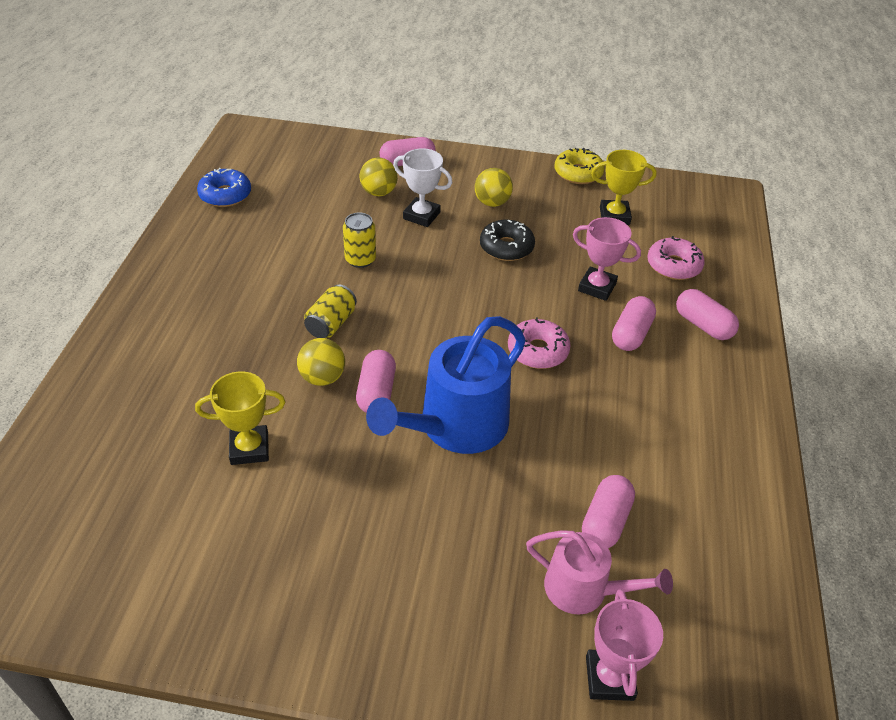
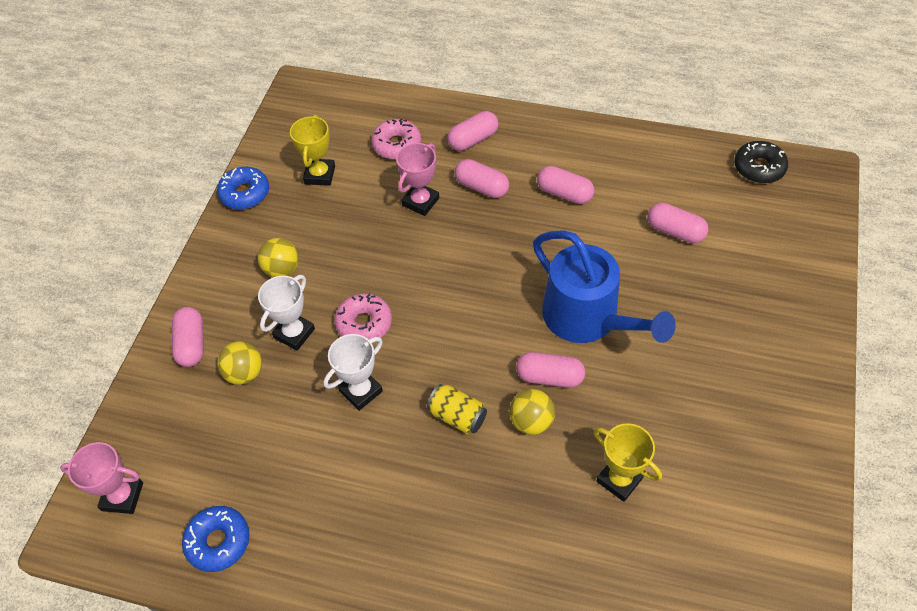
camera: 80 degrees left, 10 degrees up
yellow trophy [195,371,285,465] -> yellow trophy turned 45 degrees counterclockwise [593,423,662,502]
yellow can [343,213,376,268] -> white trophy [323,334,383,411]
black donut [480,220,535,261] -> black donut moved to [734,141,788,183]
pink donut [508,317,571,369] -> pink donut moved to [334,293,392,340]
pink watering can [526,530,673,615] -> none
yellow donut [555,148,605,184] -> blue donut [217,167,269,209]
pink trophy [586,589,663,701] -> pink trophy moved to [60,442,143,514]
none -> pink capsule [537,166,594,204]

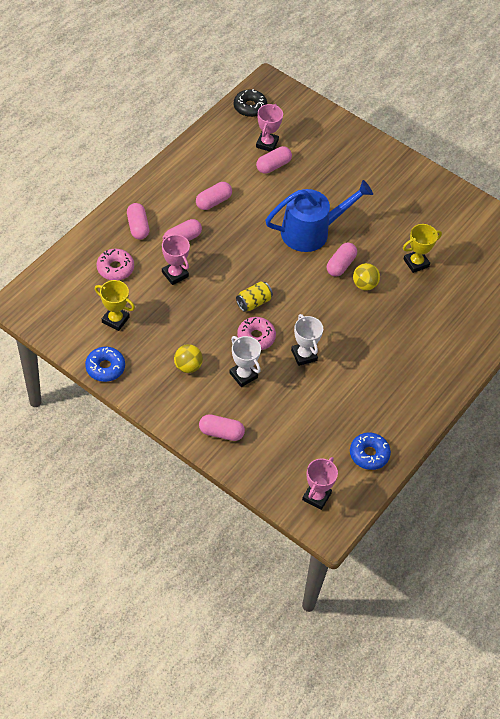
camera: 75 degrees left, 0 degrees up
yellow ball [217,341,262,385] -> none
yellow can [427,384,487,434] -> yellow can moved to [236,282,273,312]
none -> pink trophy [256,104,283,152]

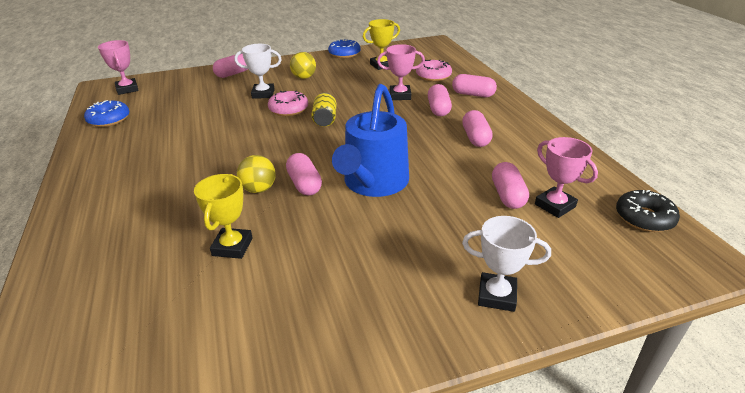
camera: 130 degrees right, 20 degrees down
white trophy [291,314,323,366] -> white trophy moved to [462,216,551,312]

